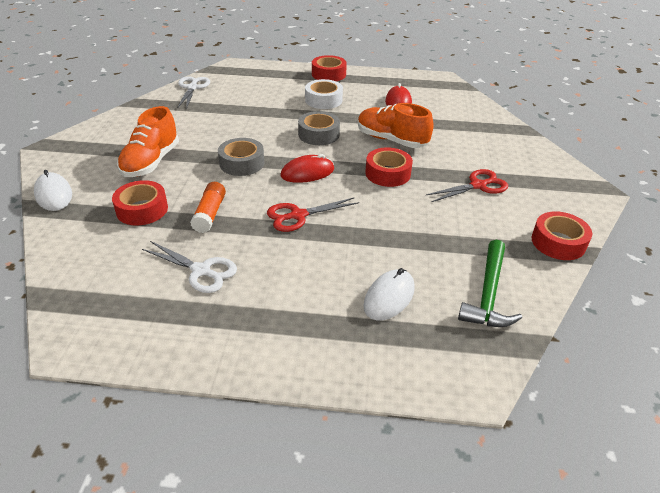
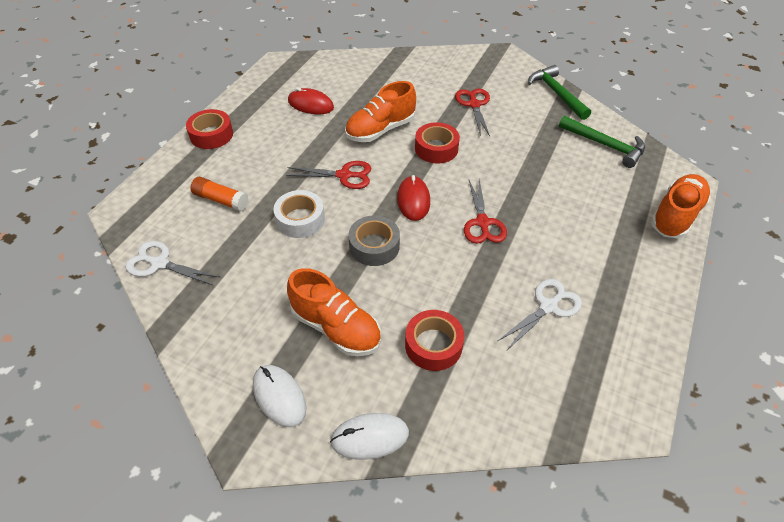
camera: 70 degrees left, 10 degrees up
orange glue stick [190,182,226,233] -> orange glue stick moved to [191,177,248,211]
grey tape [298,111,340,145] -> red scissors [286,161,371,189]
white tape [305,79,343,109] -> white tape moved to [273,190,325,238]
white mouse [363,268,415,320] -> white mouse moved to [253,365,306,427]
red tape [532,211,592,260] -> green hammer [528,65,591,120]
none -> orange shoe [651,174,711,239]

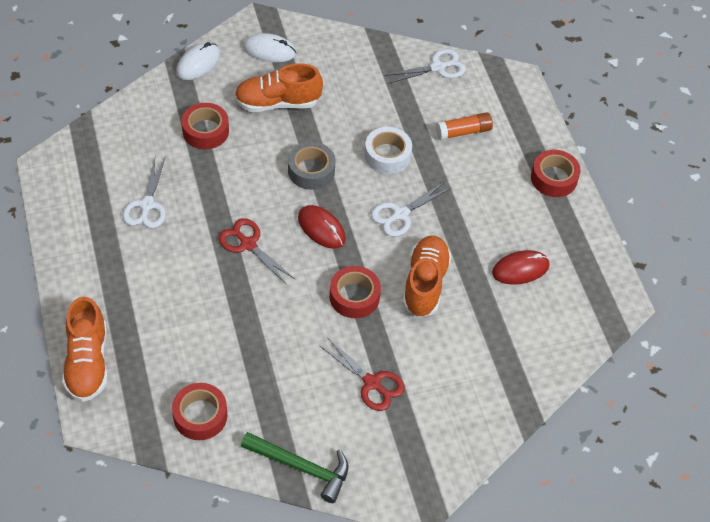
camera: 135 degrees right, 5 degrees up
red scissors [286,161,371,189] -> white scissors [371,182,451,237]
green hammer [559,116,645,168] -> red tape [172,383,227,440]

